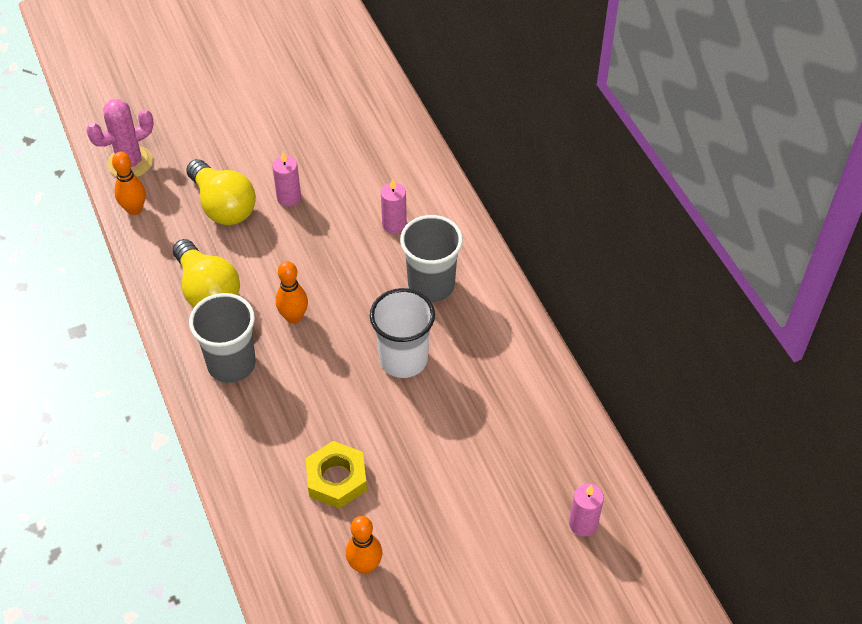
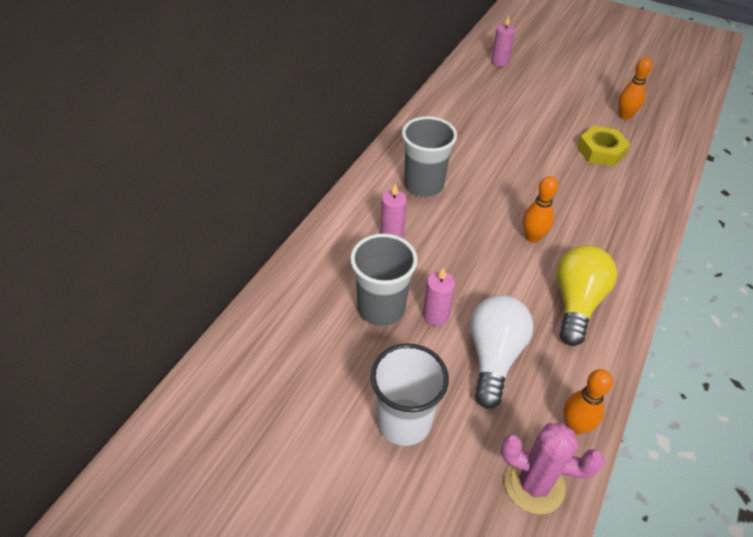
camera: 130 degrees left, 5 degrees down
yellow light bulb [186,159,256,225] -> white light bulb [470,295,533,409]
grey cup [189,293,256,383] -> grey cup moved to [350,234,418,326]
white cup [370,288,435,378] -> white cup moved to [371,343,449,446]

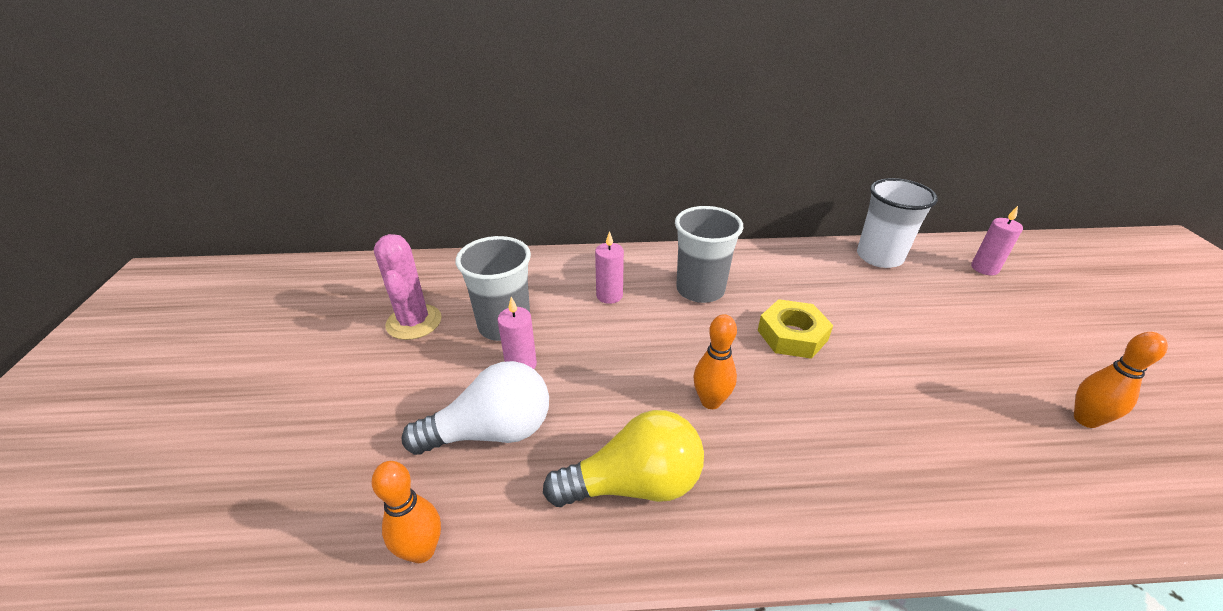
camera: 60 degrees right, 10 degrees down
white cup [371,343,449,446] -> white cup moved to [857,178,938,268]
pink cactus [500,422,605,514] -> pink cactus moved to [374,234,442,340]
yellow nut [577,126,631,167] -> yellow nut moved to [758,299,833,359]

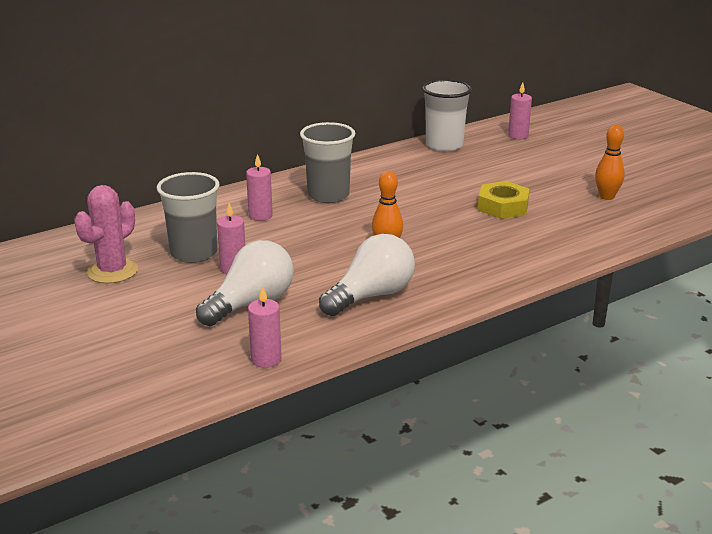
camera: 30 degrees left, 10 degrees down
orange bowling pin [372,461,441,563] -> pink candle [248,285,282,368]
pink cactus [374,234,442,340] -> pink cactus turned 75 degrees clockwise [74,185,138,284]
yellow light bulb [543,410,704,507] -> white light bulb [319,234,415,316]
yellow nut [758,299,833,359] -> yellow nut moved to [478,181,530,219]

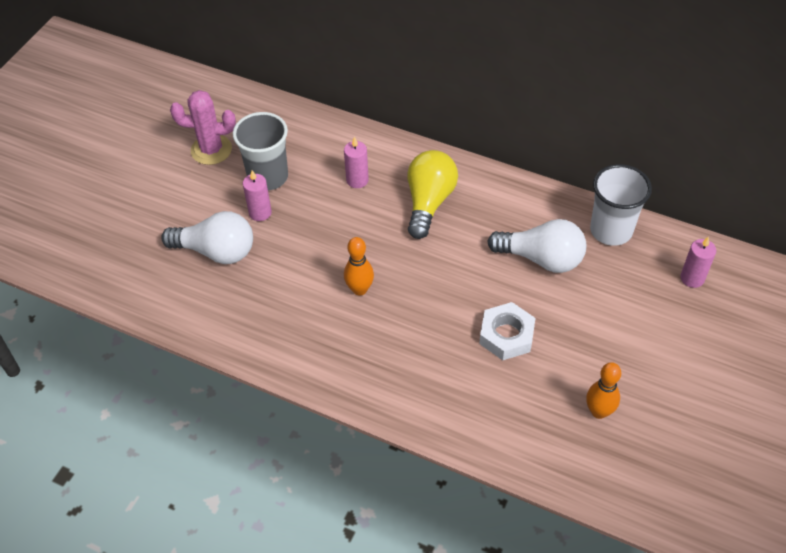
camera: 60 degrees right, 25 degrees up
pink candle [248,285,282,368] -> none
grey cup [300,122,355,203] -> yellow light bulb [407,150,458,239]
white light bulb [319,234,415,316] -> white light bulb moved to [487,219,586,273]
yellow nut [478,181,530,219] -> white nut [479,302,536,360]

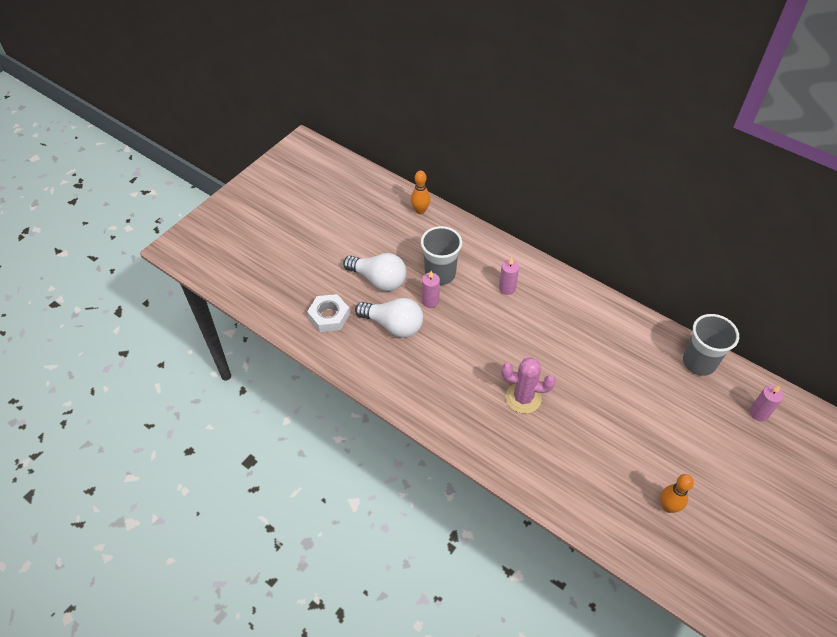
camera: 10 degrees right, 0 degrees up
pink cactus [170,90,236,165] -> pink cactus moved to [501,357,555,414]
orange bowling pin [344,237,374,296] -> orange bowling pin moved to [411,171,430,214]
yellow light bulb [407,150,458,239] -> none
white nut [479,302,536,360] -> white nut moved to [307,294,350,332]
white light bulb [487,219,586,273] -> white light bulb moved to [343,253,407,291]
white cup [590,164,652,246] -> grey cup [683,314,739,376]

